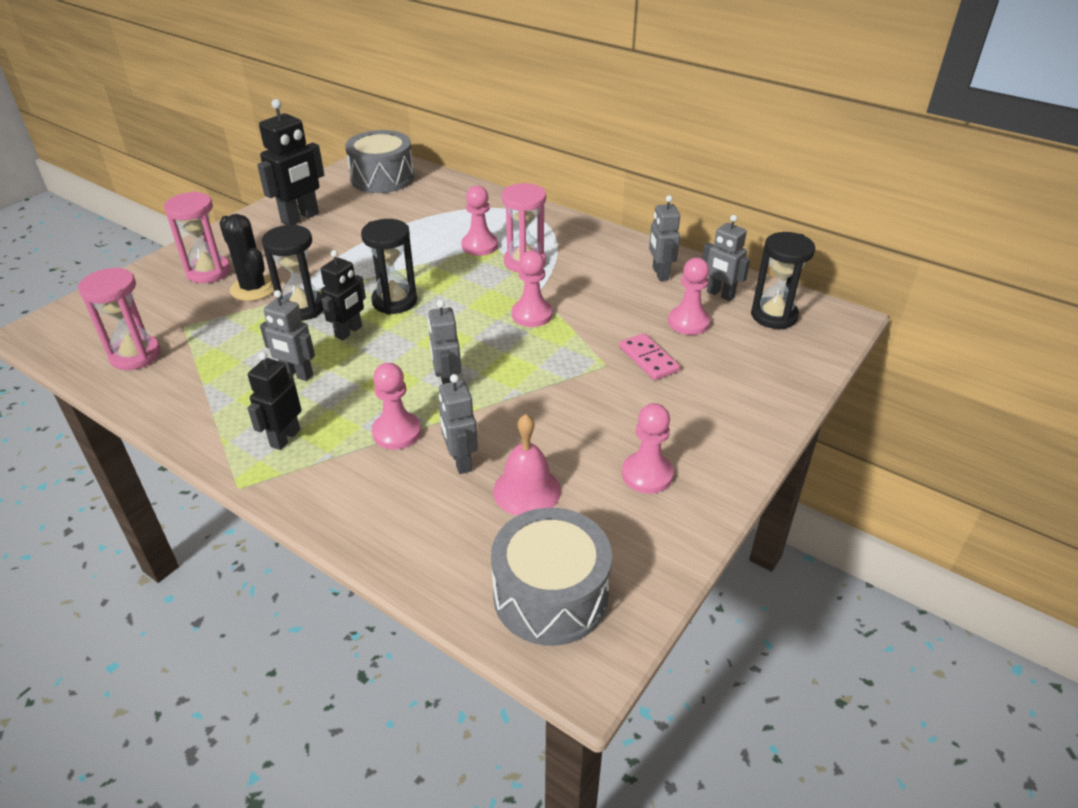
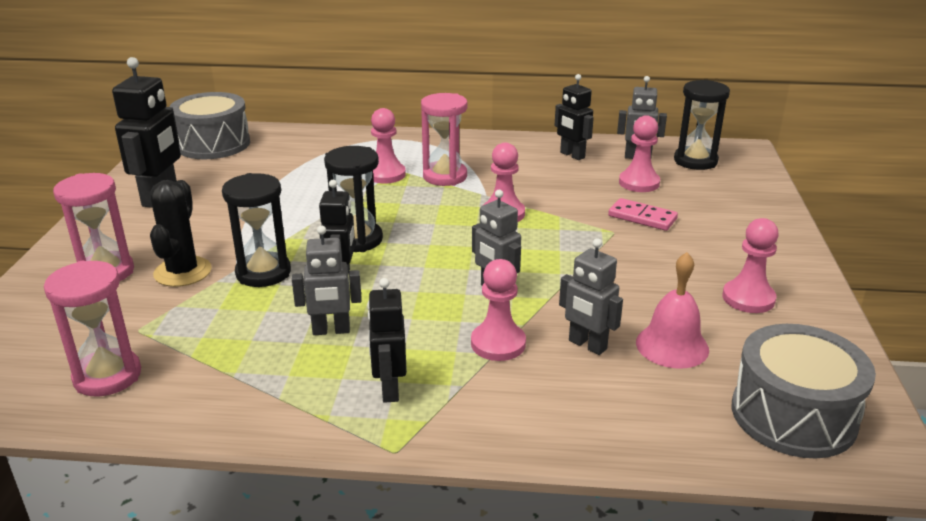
camera: 30 degrees left, 10 degrees down
black cactus [219,214,274,301] -> black cactus turned 75 degrees clockwise [150,180,212,287]
grey robot [649,195,680,281] -> black robot [554,74,594,160]

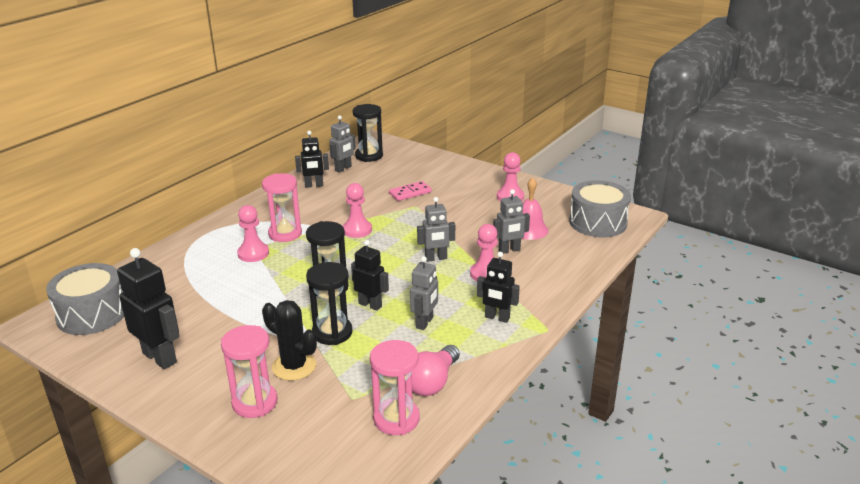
camera: 60 degrees left, 0 degrees up
pink pawn [619,115,660,192] -> none
none -> pink light bulb [412,345,460,396]

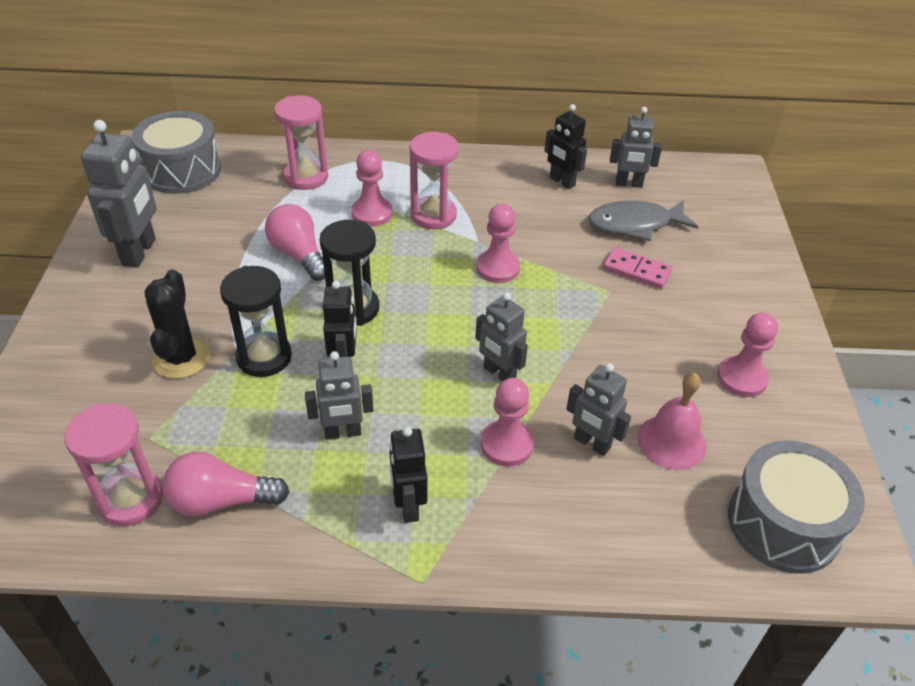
camera: 55 degrees right, 15 degrees up
black robot [117,248,180,369] -> grey robot [81,120,157,267]
pink hourglass [221,325,277,418] -> pink hourglass moved to [274,95,328,190]
black hourglass [352,104,383,162] -> none
none -> pink light bulb [265,204,325,281]
none -> grey fish [589,200,698,241]

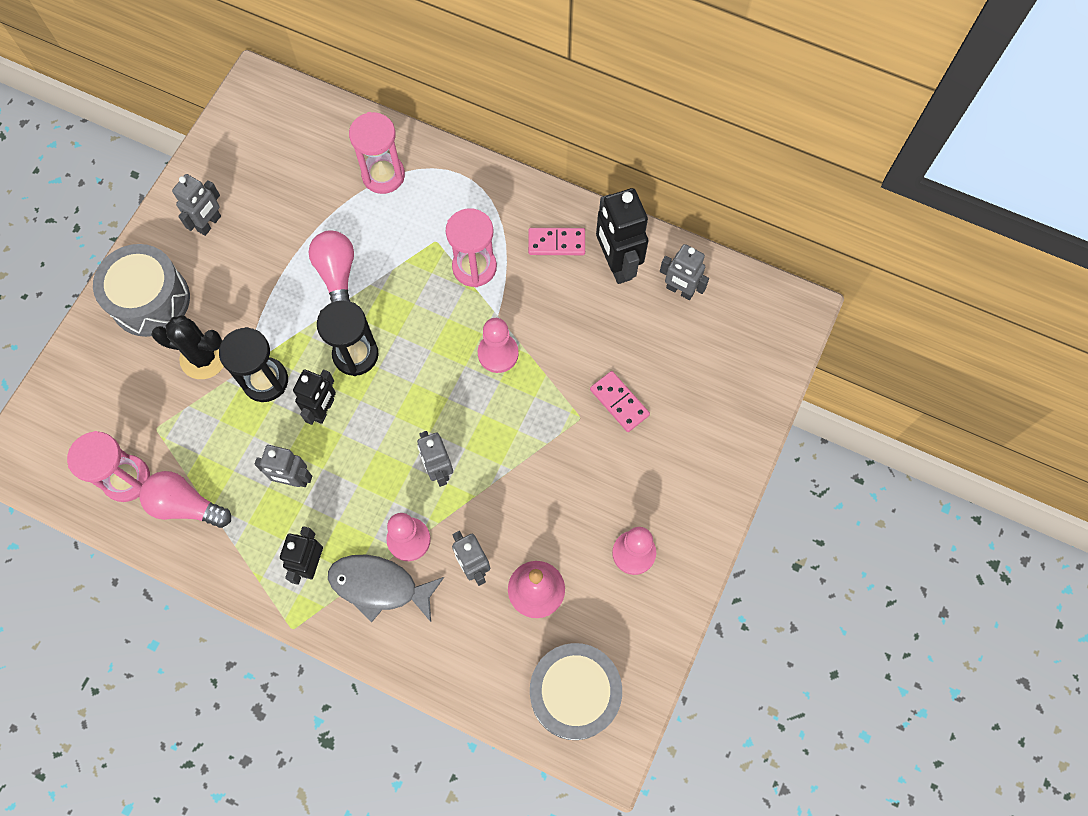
camera: 25 degrees right, 25 degrees up
grey robot [81,120,157,267] -> grey robot [172,174,221,236], size x0.64
grey drum [132,111,221,194] -> grey drum moved to [93,244,190,337]
black cactus [145,269,210,379] -> black cactus turned 75 degrees clockwise [151,315,224,379]
pink pawn [351,150,393,227] -> none
black robot [544,104,587,189] -> black robot [596,188,648,284], size x1.55
grey fish [589,200,698,241] -> grey fish moved to [328,555,444,622]
none -> pink domino [528,228,585,255]

